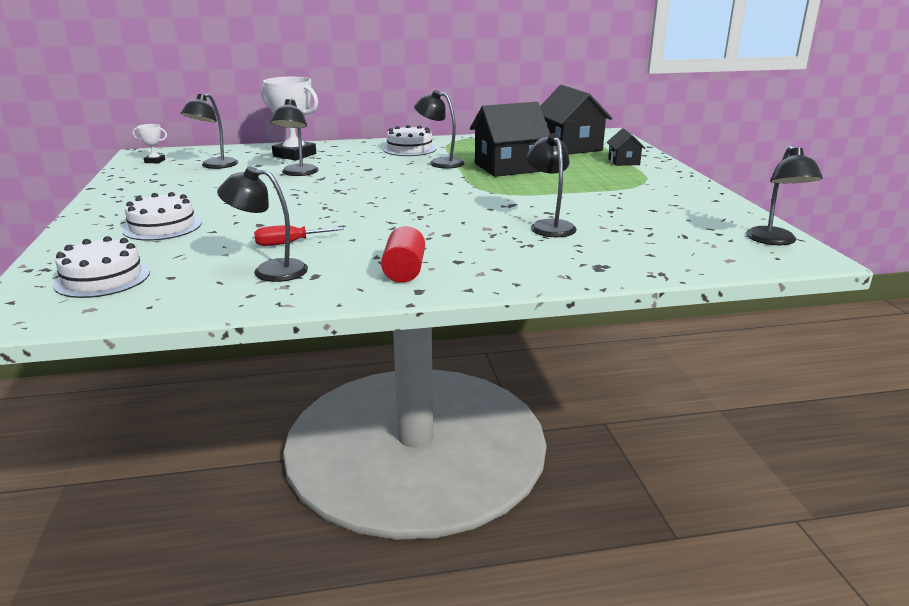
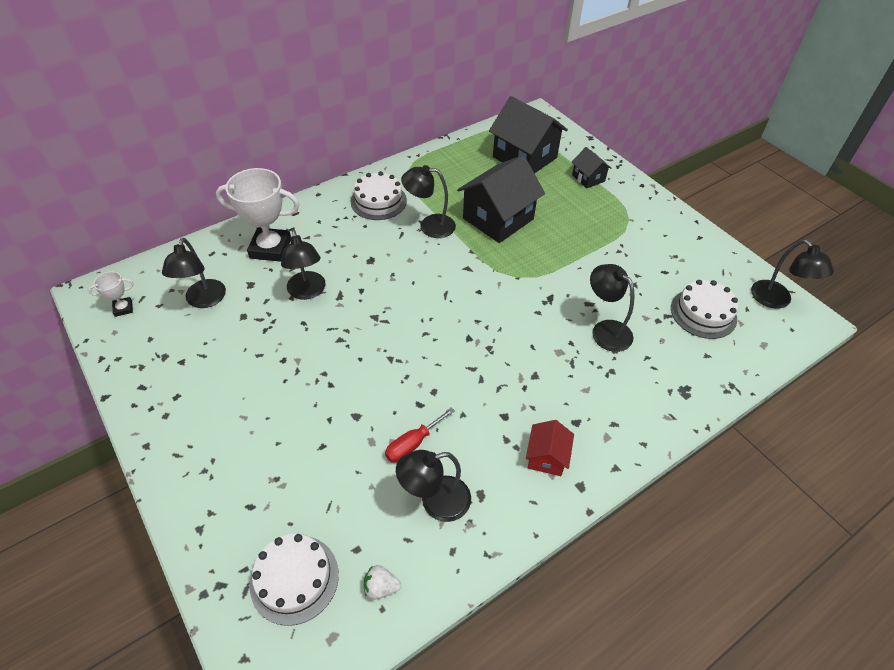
camera: 25 degrees left, 25 degrees up
white cake [122,192,202,241] -> white cake moved to [671,280,738,339]
red cylinder [381,226,425,283] -> red house [526,420,574,476]
none -> white strawberry [364,565,401,600]

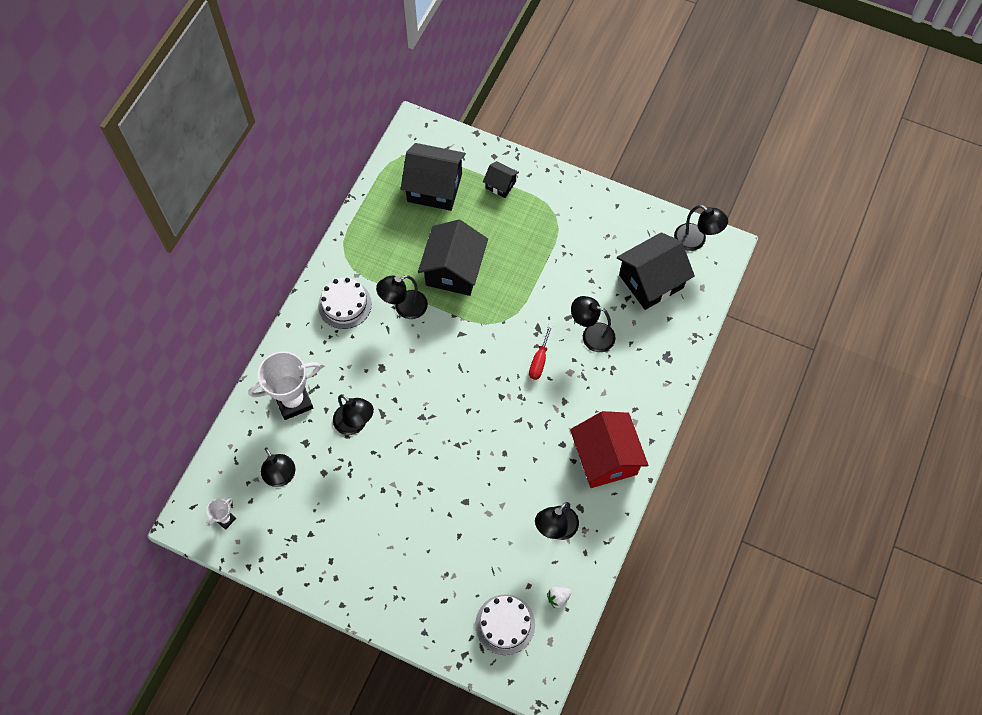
camera: 30 degrees left, 15 degrees up
red screwdriver [385,407,455,463] -> red screwdriver moved to [529,325,552,380]
red house [526,420,574,476] -> red house [570,411,648,488], size x2.00
white cake [671,280,738,339] -> black house [617,232,695,310]

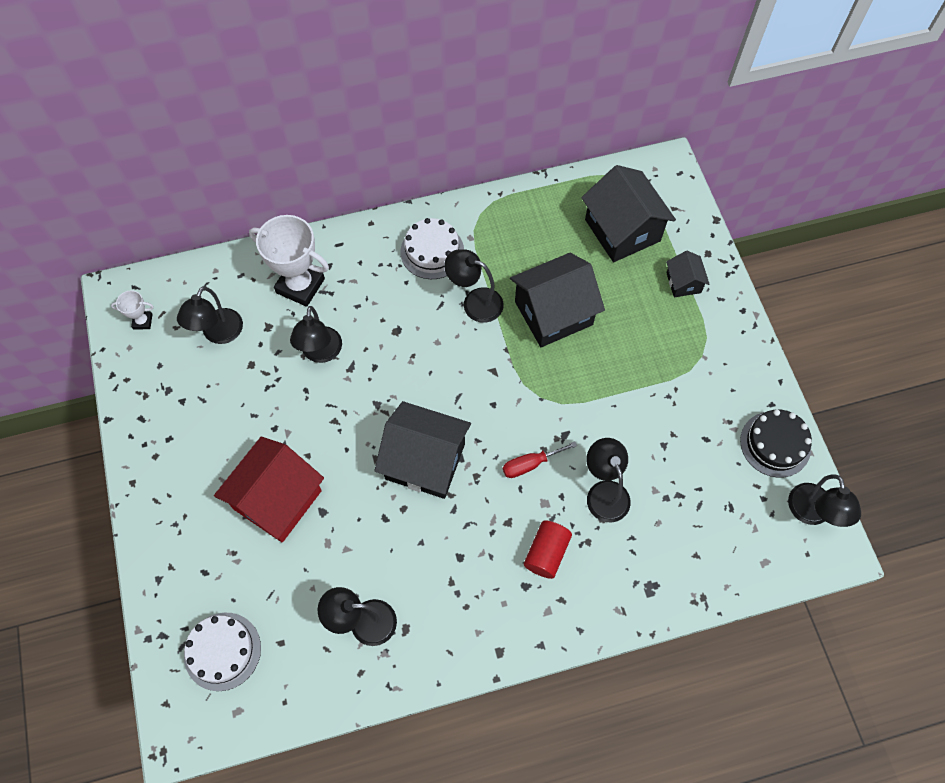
camera: 50 degrees right, 0 degrees up
white strawberry [547,587,572,608] -> none
red house [570,411,648,488] -> red house moved to [214,436,324,543]
black house [617,232,695,310] -> black house moved to [374,401,471,499]
none -> red cylinder [524,520,572,579]
none -> black cake [740,409,812,477]

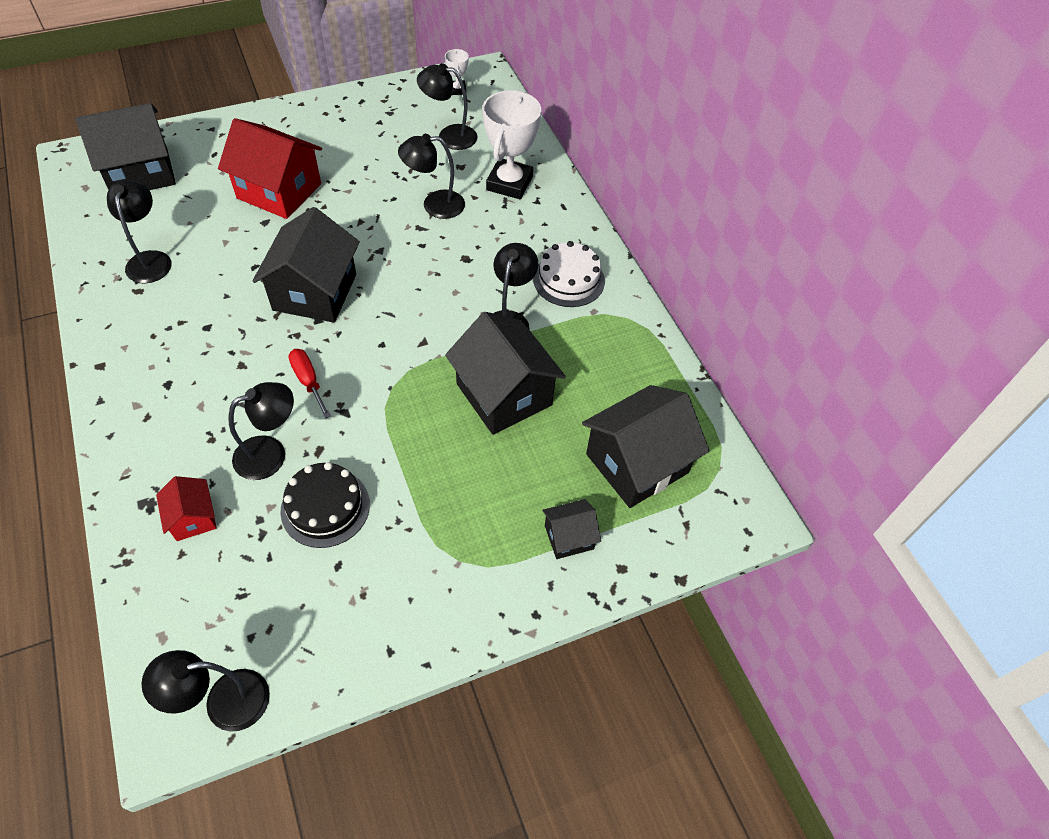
camera: 80 degrees right, 10 degrees down
white cake [184,613,261,691] -> black house [75,103,176,190]
red cylinder [524,520,572,579] -> none
black cake [740,409,812,477] -> black cake moved to [280,462,370,548]
none -> red house [156,476,217,541]

